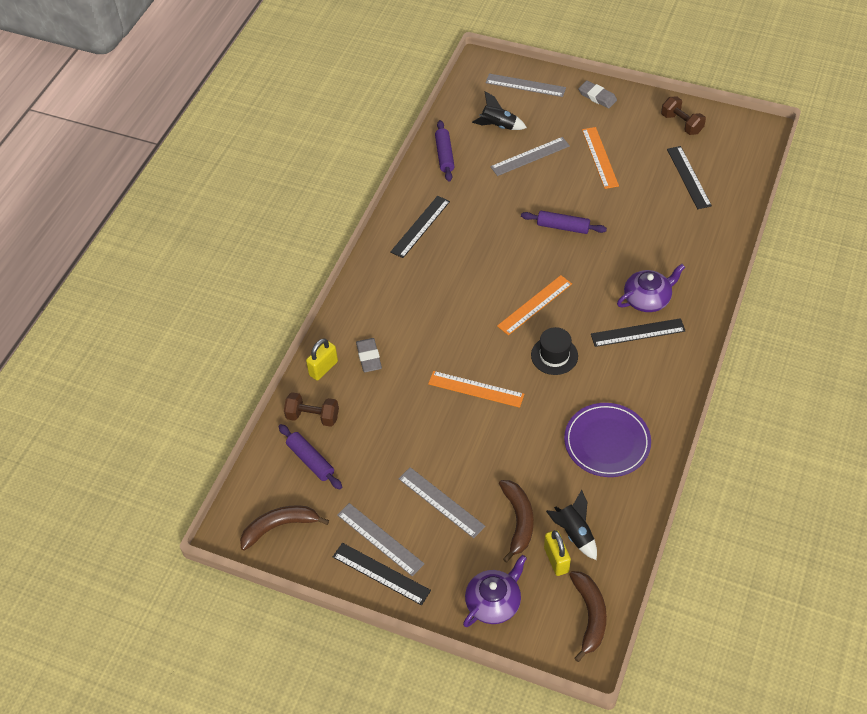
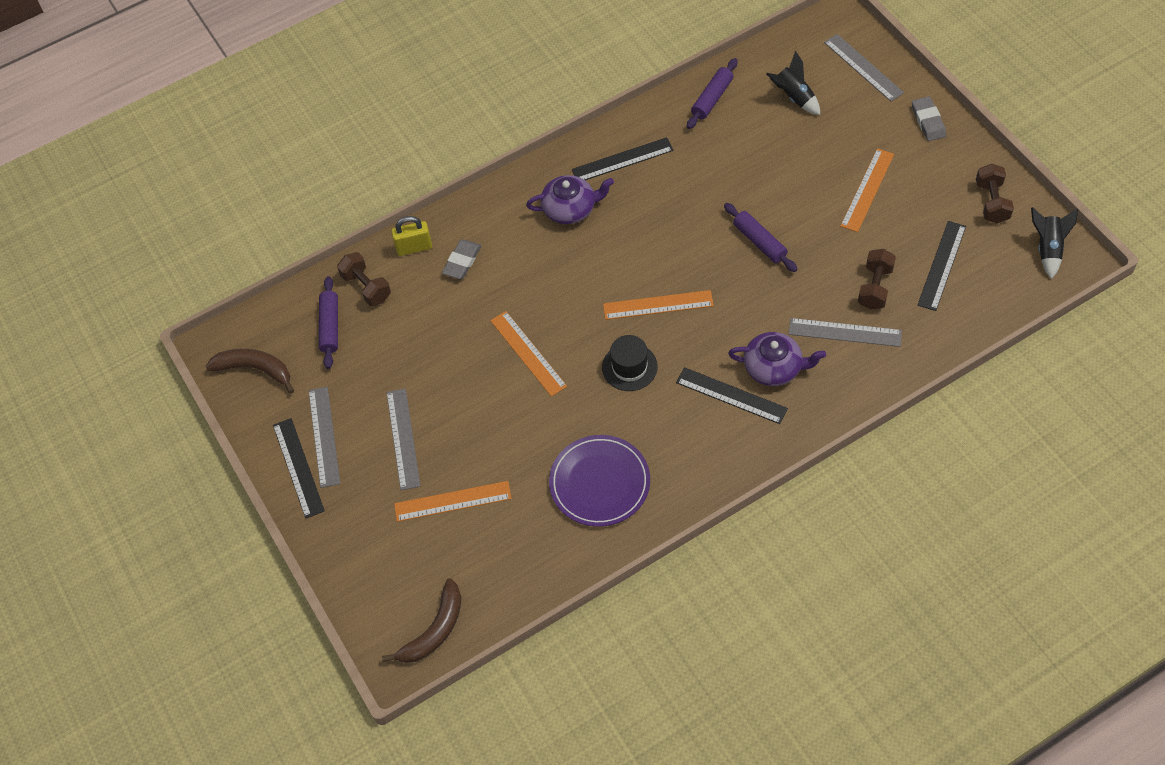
camera: 40 degrees right, 5 degrees up
purple teapot [463,555,527,627] -> purple teapot moved to [526,175,614,224]
grey ruler [490,137,570,176] -> grey ruler moved to [789,318,902,347]
brown banana [499,480,534,563] -> orange ruler [394,481,512,522]
yellow padlock [544,530,571,576] -> none
black rocket [546,490,597,560] -> black rocket moved to [1031,207,1078,279]
none -> brown dumbbell [858,249,896,310]

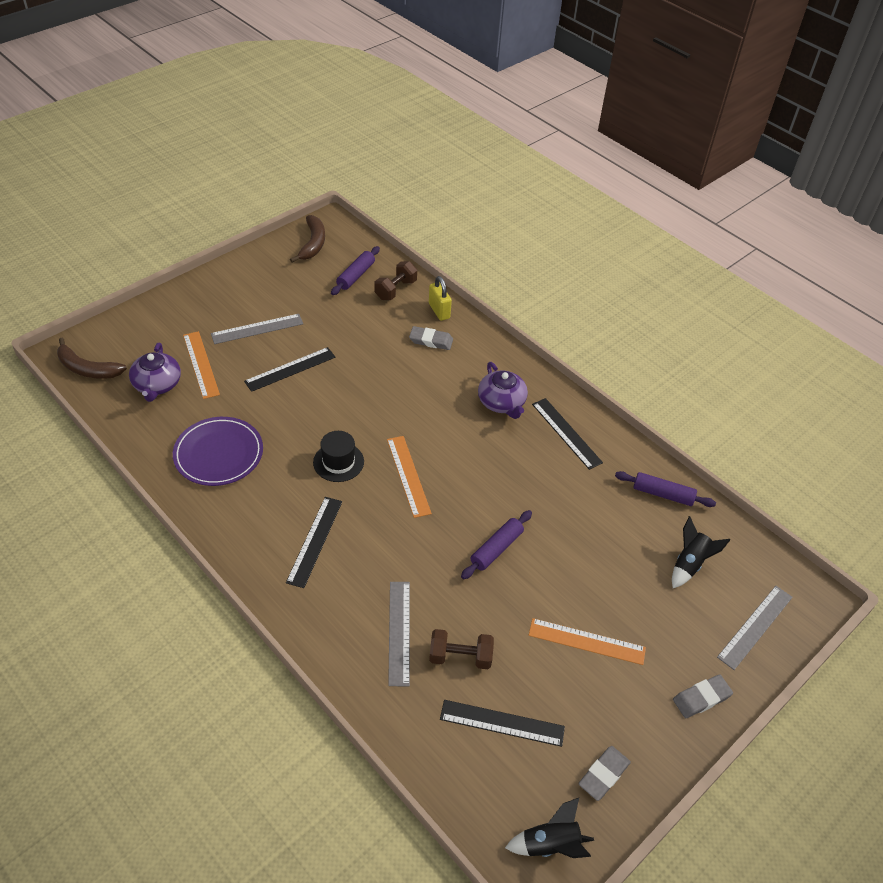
camera: 70 degrees right, 10 degrees down
black ruler [273,418,325,519] -> black ruler moved to [244,347,336,392]
grey ruler [309,387,340,488] -> none
purple rolling pin [319,276,338,369] -> purple rolling pin turned 45 degrees counterclockwise [331,246,380,295]
orange ruler [490,311,567,397] -> none
purple teapot [728,332,826,386] -> purple teapot moved to [129,343,181,402]
brown dumbbell [976,164,1014,223] -> grey eraser [578,746,631,801]

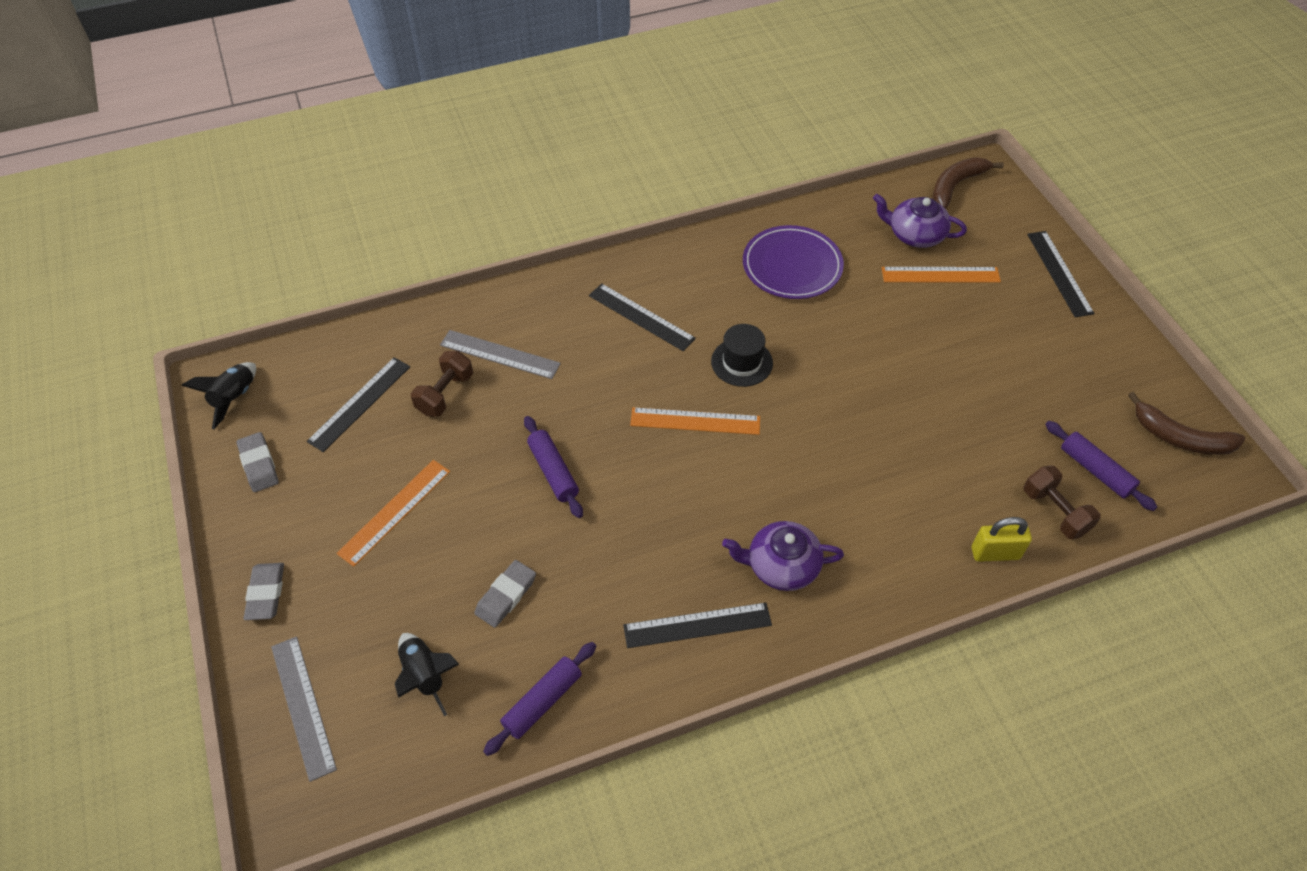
camera: 115 degrees right, 5 degrees up
grey ruler [211,314,303,344] -> none
black ruler [244,347,336,392] -> black ruler moved to [1027,231,1095,317]
grey eraser [409,326,453,350] -> grey eraser moved to [474,560,536,628]

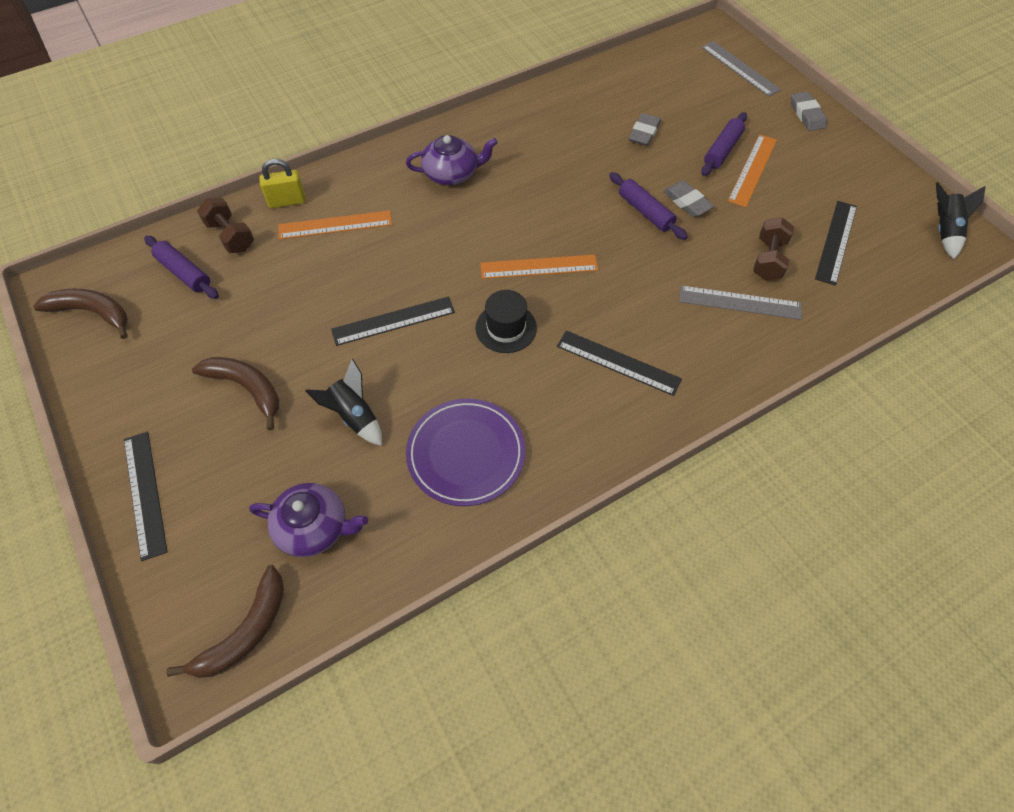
camera: 170 degrees right, 5 degrees up
grey eraser [237,432,279,492] -> grey eraser moved to [663,180,714,217]
black rocket [395,633,459,716] -> black rocket moved to [305,359,382,446]
purple rolling pin [483,642,596,756] -> purple rolling pin moved to [701,112,747,176]
black ruler [623,602,772,648] -> black ruler moved to [331,296,455,346]
orange ruler [882,267,1001,283] -> orange ruler moved to [278,210,392,239]
none -> brown banana [192,357,279,430]

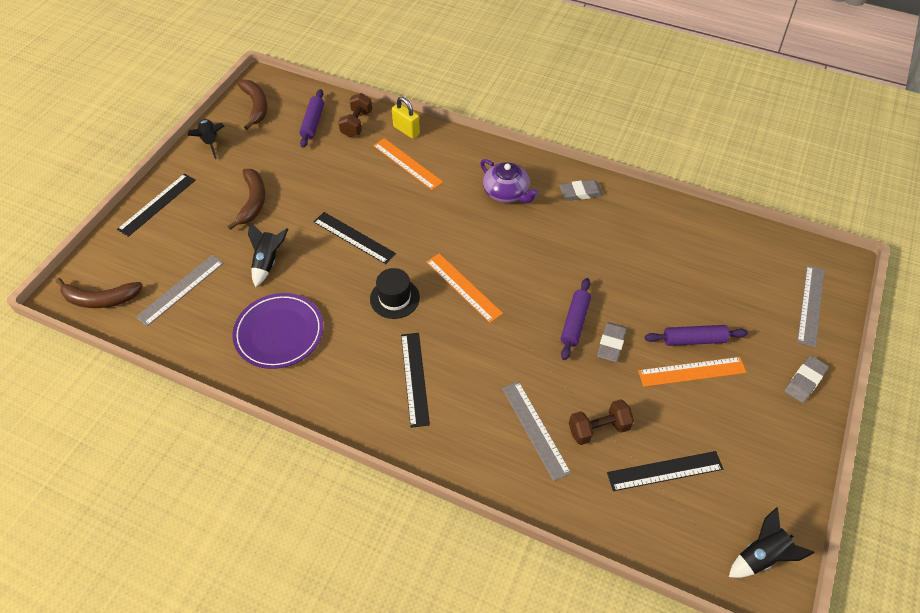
camera: 55 degrees right, 5 degrees down
purple teapot [249,483,368,557] -> grey ruler [136,255,224,326]
grey eraser [628,113,661,146] -> grey eraser moved to [559,180,603,201]
none -> black rocket [187,119,225,159]

